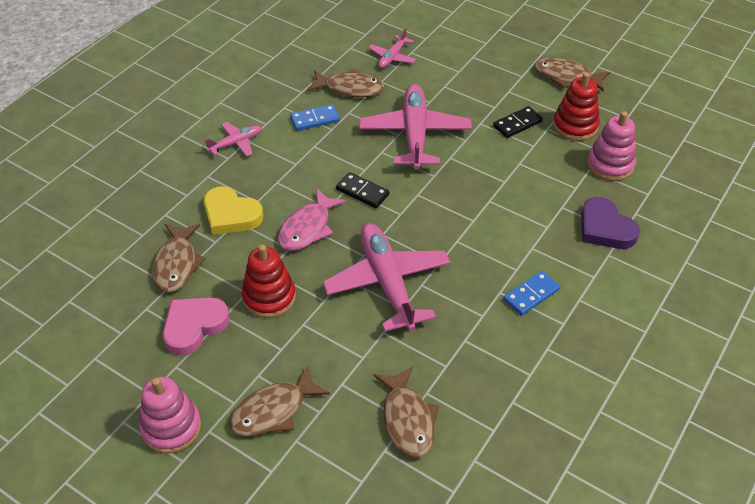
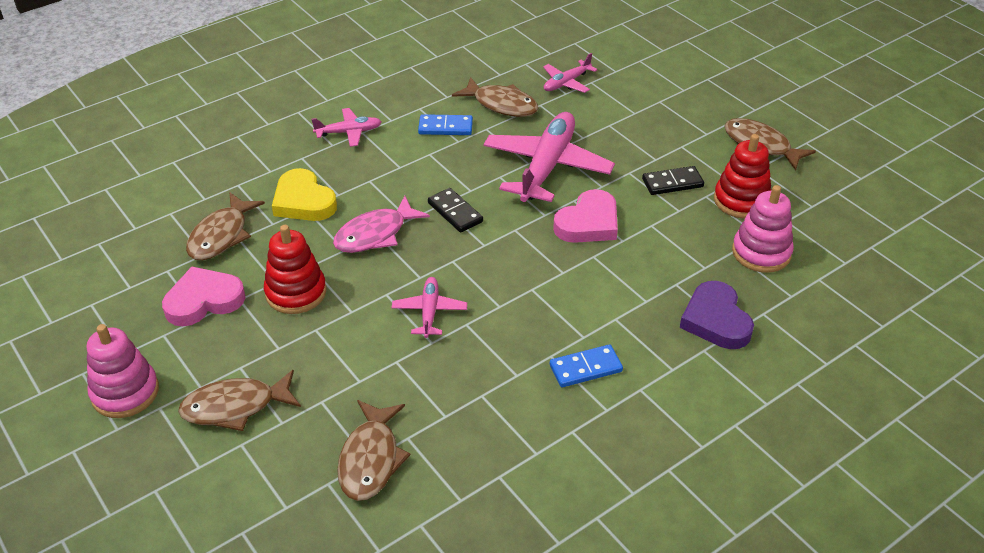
camera: 20 degrees right, 5 degrees down
pink plane [322,223,451,332] -> pink plane [391,277,467,338], size x0.49
none -> pink heart [553,189,618,243]

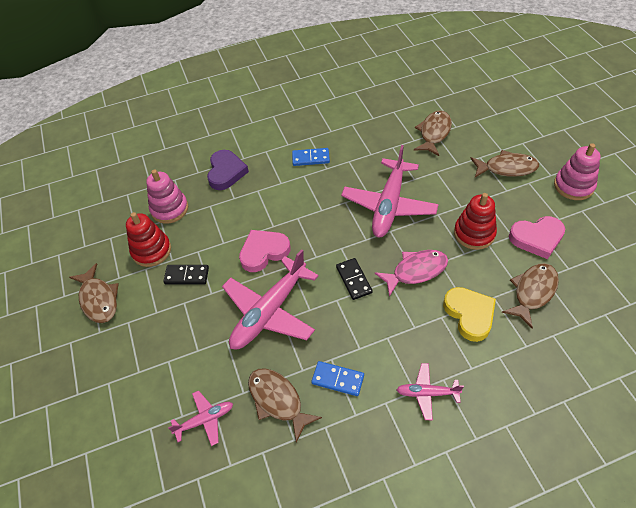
camera: 160 degrees left, 10 degrees up
pink plane [391,277,467,338] -> pink plane [341,145,439,238], size x2.02

